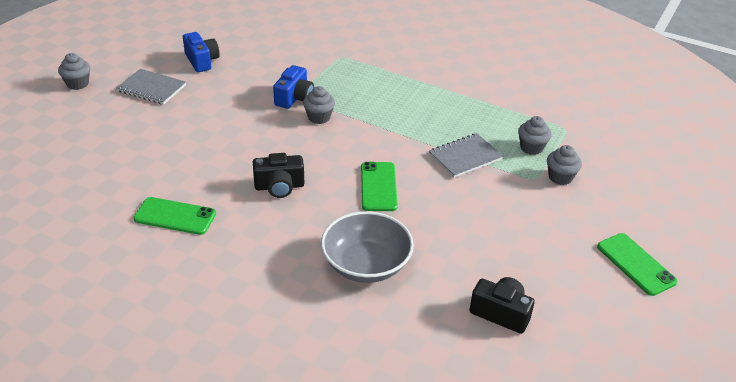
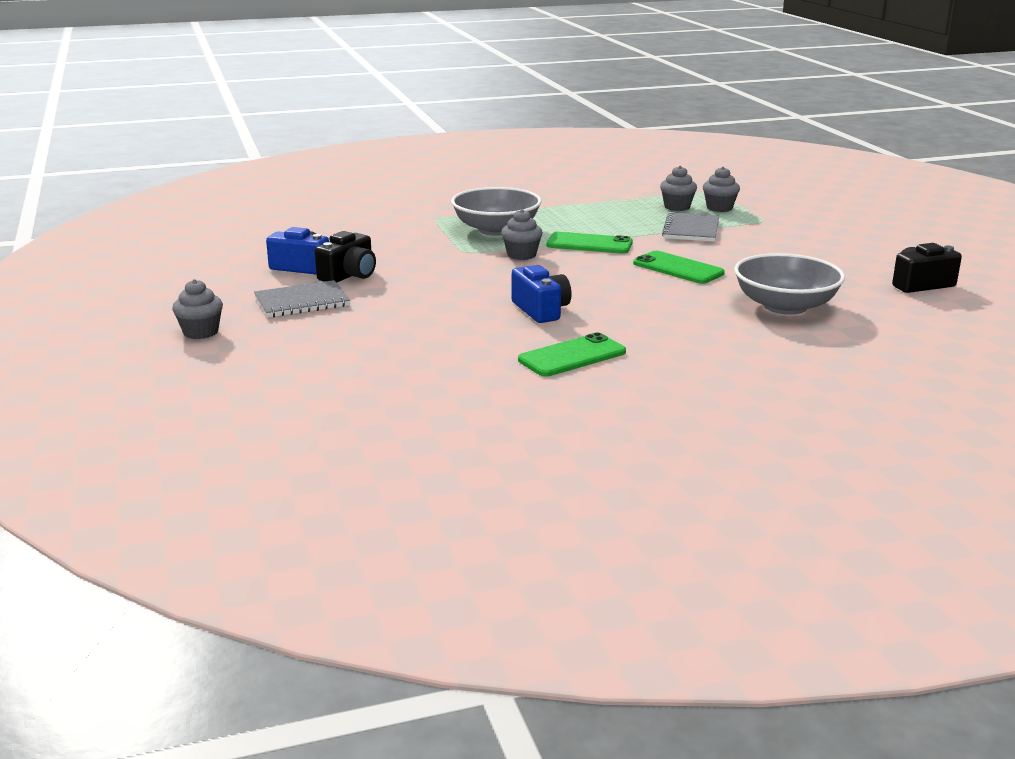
camera: 45 degrees left, 15 degrees down
black camera [253,153,304,198] -> black camera moved to [315,231,376,283]
blue camera [273,65,314,109] -> blue camera moved to [512,265,572,323]
grey cupcake [547,145,582,185] -> grey cupcake moved to [660,166,697,211]
green phone [597,233,677,296] -> green phone moved to [546,232,633,254]
none -> grey bowl [451,187,541,236]

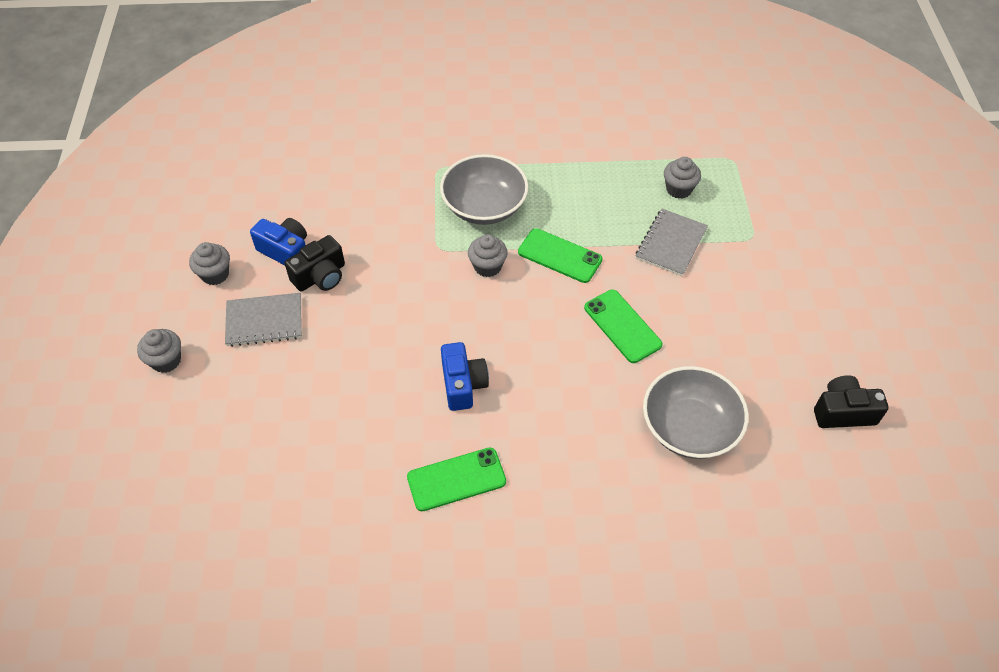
camera: 15 degrees right, 30 degrees up
grey cupcake [703,167,740,212] -> grey cupcake moved to [189,242,230,285]

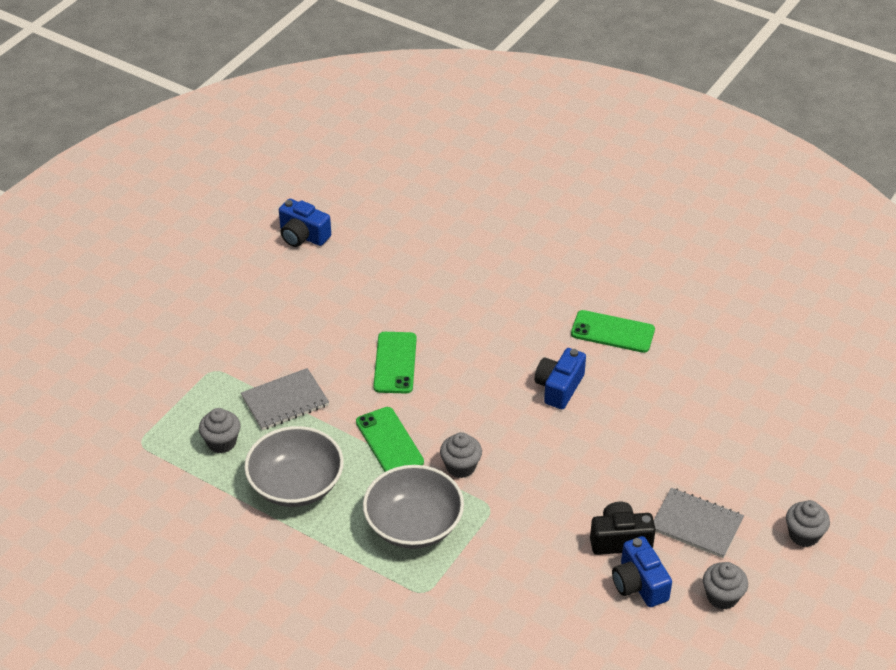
camera: 145 degrees left, 10 degrees down
grey bowl [643,366,749,459] -> grey bowl moved to [244,426,344,507]
black camera [814,375,889,428] -> blue camera [279,199,331,247]

